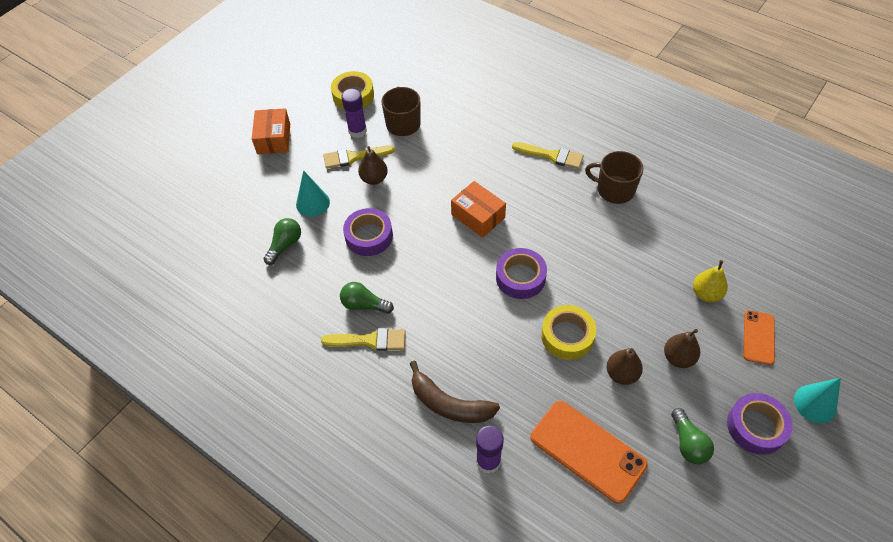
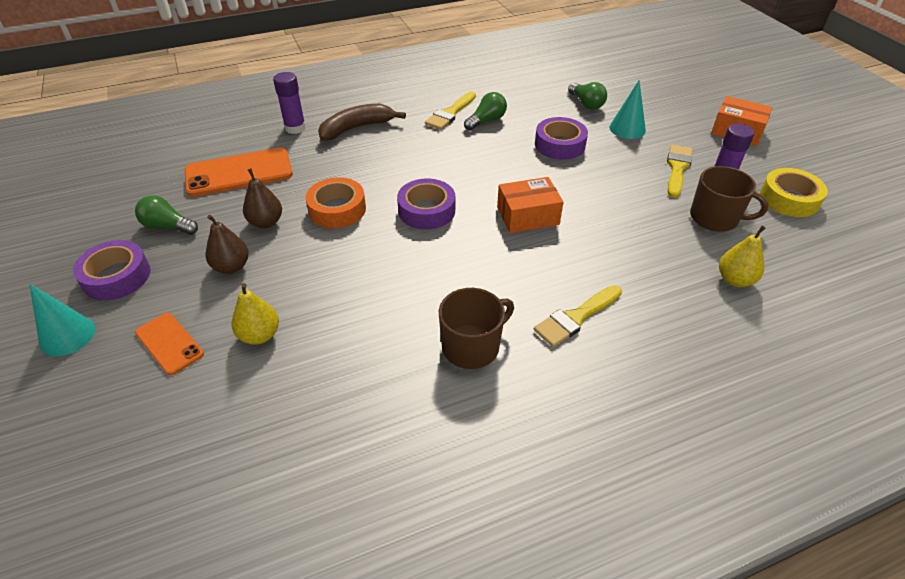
camera: 120 degrees right, 10 degrees down
brown pear [358,146,388,185] -> none
yellow tape [541,305,596,360] -> orange tape [305,177,366,228]
none -> yellow pear [719,225,766,287]

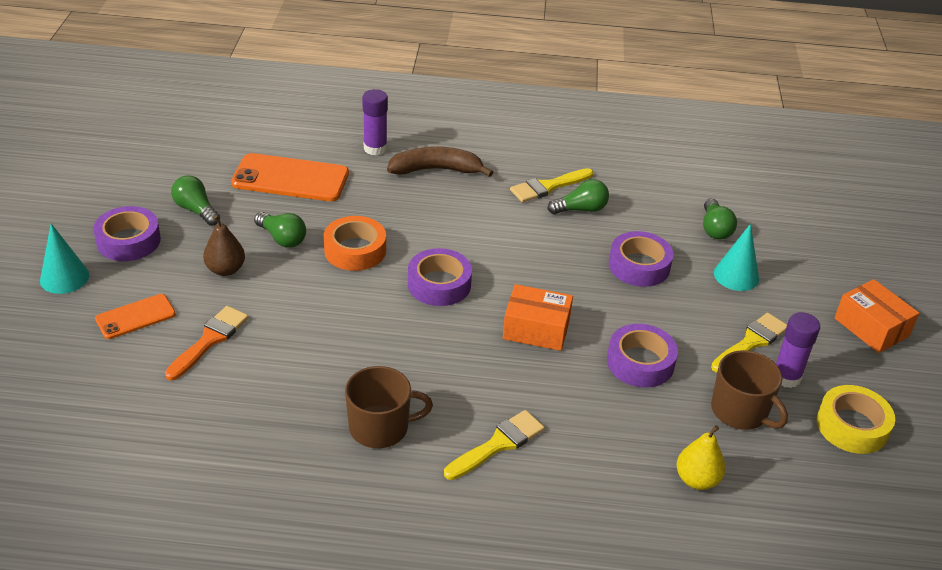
camera: 25 degrees right, 5 degrees down
orange phone [135,313,204,375] -> orange phone turned 75 degrees clockwise [95,294,176,339]
yellow pear [231,283,279,345] -> orange brush [165,306,249,381]
brown pear [243,168,282,228] -> green light bulb [254,212,306,248]
yellow brush [534,285,622,347] -> yellow brush turned 150 degrees clockwise [444,410,545,480]
none -> purple tape [607,324,678,387]

